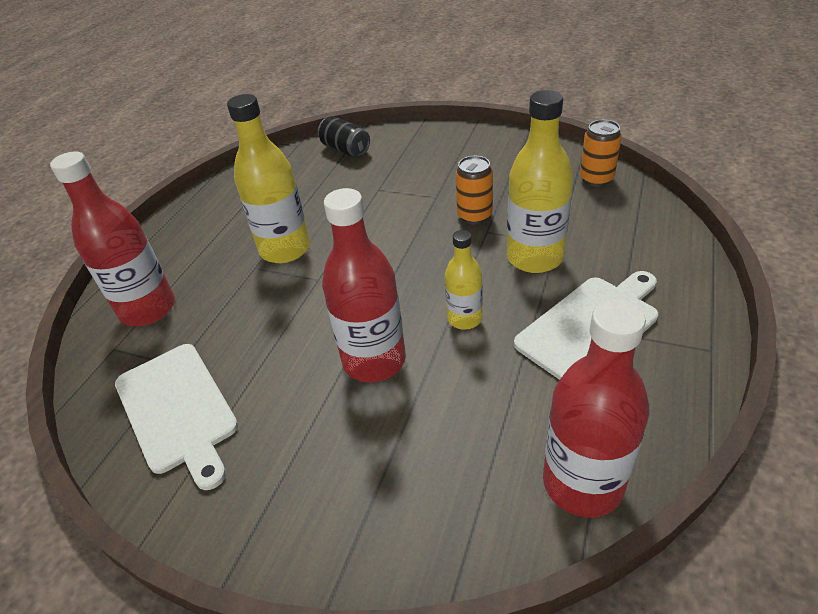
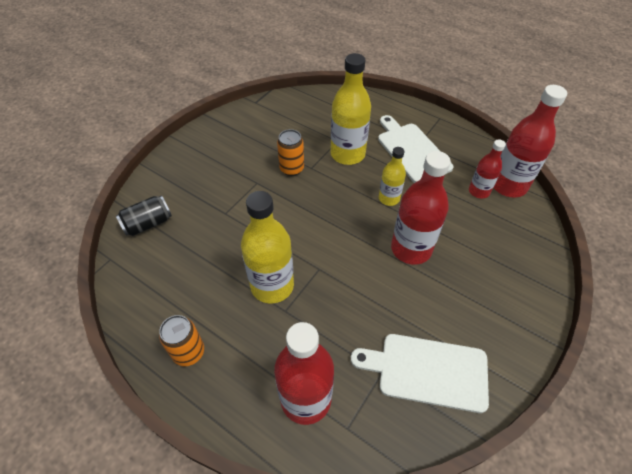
camera: 80 degrees left, 10 degrees up
white cutting board [115,344,238,490] -> white cutting board turned 150 degrees counterclockwise [351,334,489,413]
orange can [580,120,622,187] -> orange can moved to [159,315,204,366]
none -> red bottle [469,139,506,198]

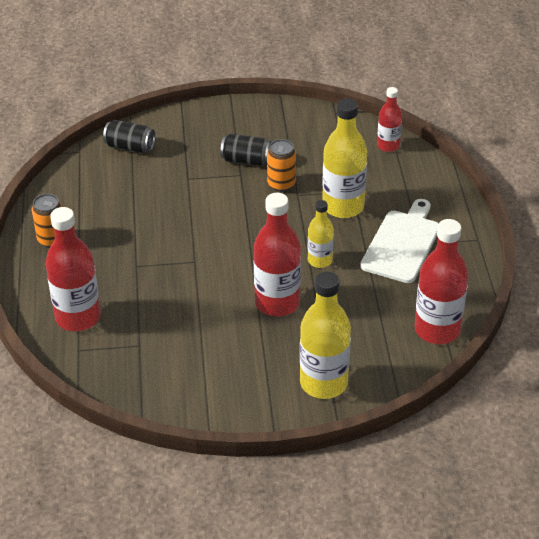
camera: 50 degrees right, 10 degrees down
yellow bottle [241,191,294,304] -> yellow bottle moved to [300,272,351,399]
white cutting board [351,334,489,413] -> none
red bottle [469,139,506,198] -> red bottle moved to [377,87,402,152]
none -> black can [220,134,271,166]

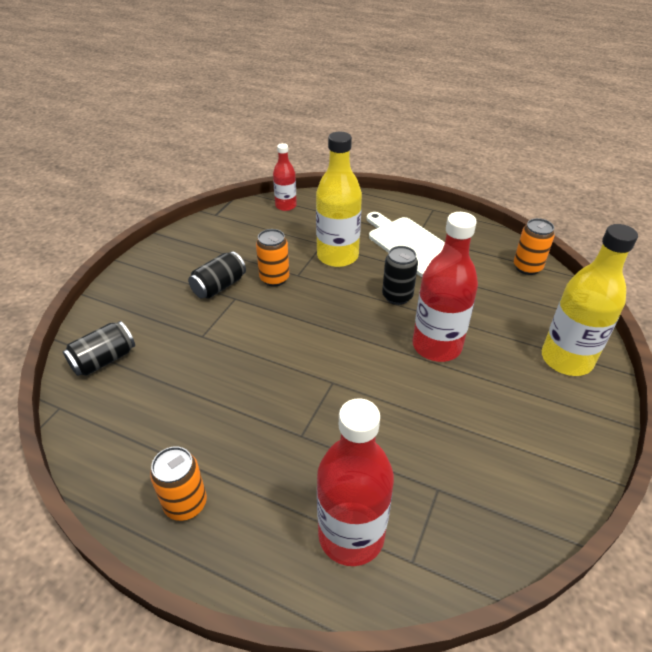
camera: 60 degrees left, 0 degrees up
yellow bottle [308,200,334,268] -> black can [382,246,418,305]
red bottle [415,219,468,344] -> orange can [514,218,555,275]

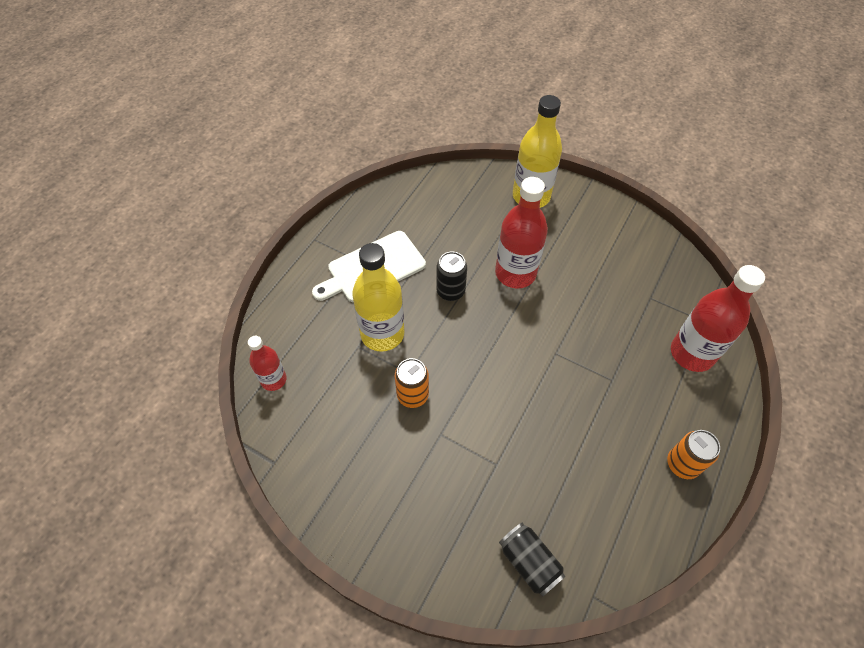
camera: 85 degrees left, 15 degrees up
black can [188,251,246,299] -> none
orange can [514,218,555,275] -> none

